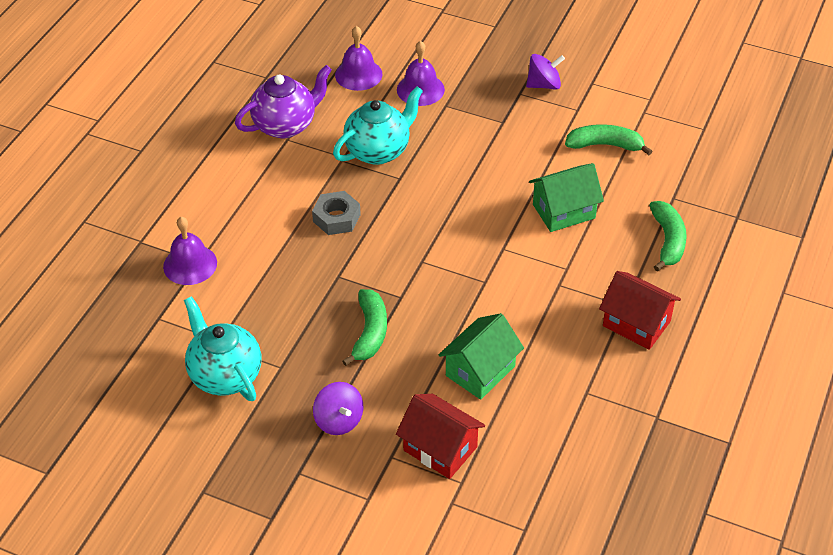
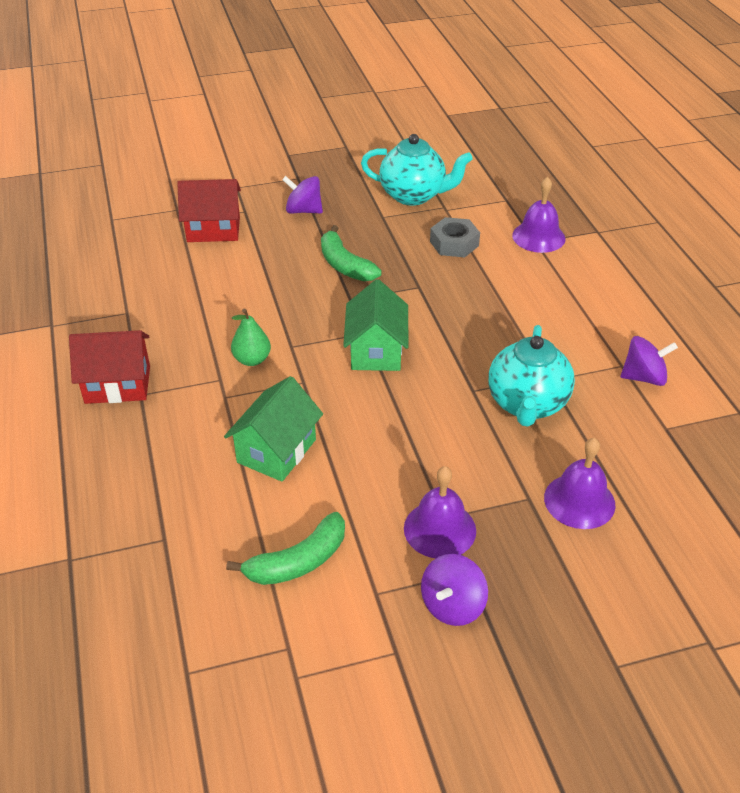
camera: 140 degrees right, 5 degrees down
purple teapot [235,65,332,138] -> purple spinning top [621,336,678,386]
grey nut [312,191,361,235] -> grey nut moved to [430,217,480,257]
purple bell [335,26,383,91] -> purple bell moved to [404,466,476,558]
green house [439,313,524,400] -> green house moved to [343,279,408,371]
green banana [649,201,687,272] -> none
none -> green pear [231,309,271,366]

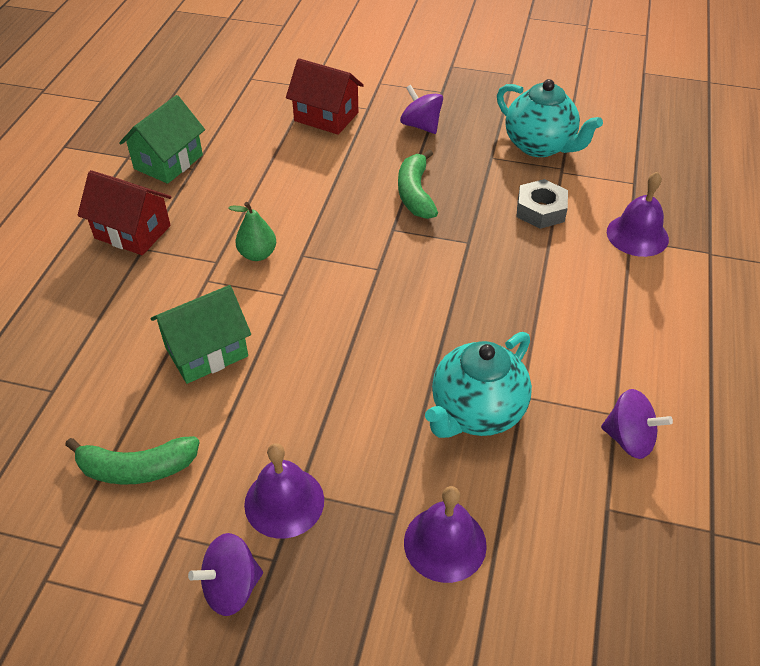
camera: 30 degrees right, 5 degrees up
green house [343,279,408,371] -> green house moved to [119,95,205,184]

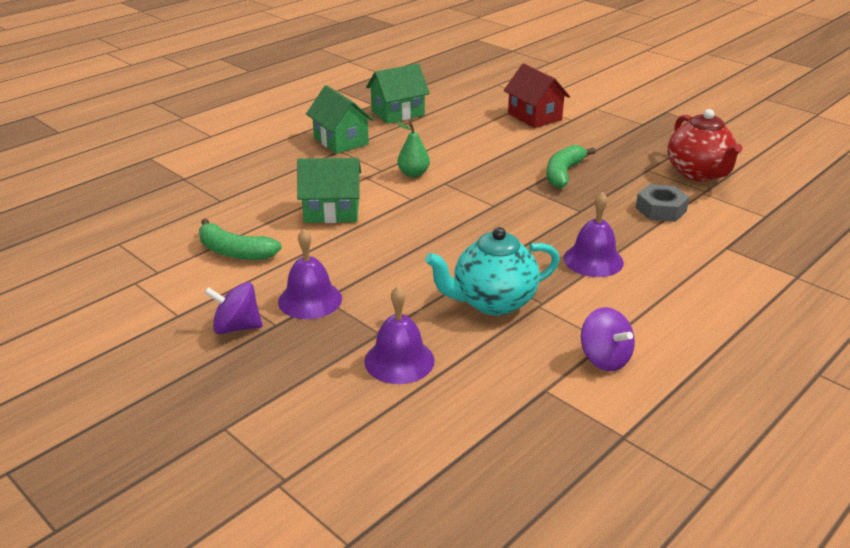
camera: 30 degrees right, 15 degrees down
red house [78,170,171,255] -> green house [306,85,374,154]
purple spinning top [400,85,443,134] -> none
turquoise teapot [497,79,603,157] -> red teapot [667,109,743,181]
purple bell [607,172,669,257] -> purple bell moved to [563,192,624,277]

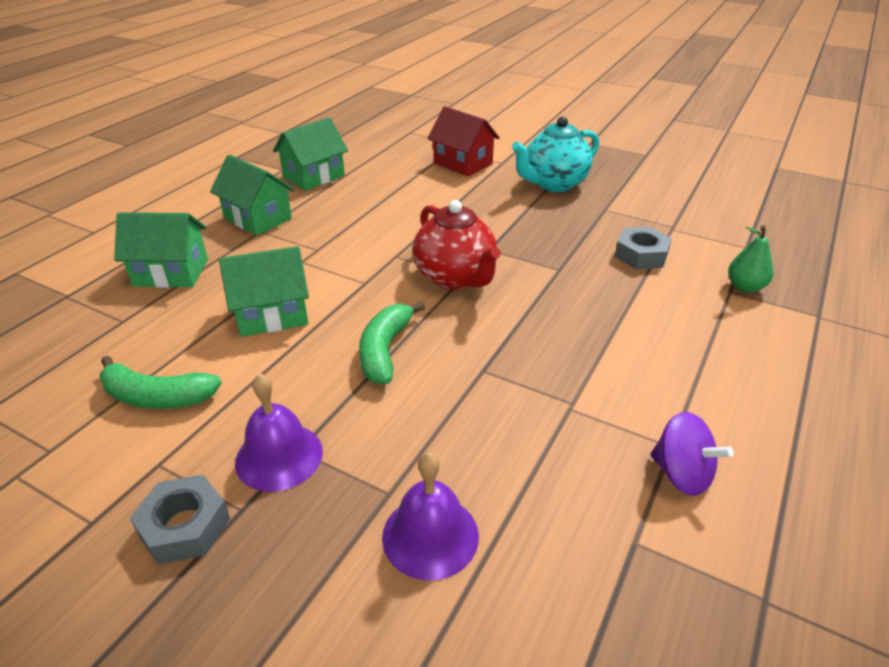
camera: 15 degrees left, 5 degrees up
purple spinning top [204,282,263,334] -> grey nut [130,475,230,565]
green pear [395,122,430,178] -> green pear moved to [728,225,773,293]
turquoise teapot [425,227,560,316] -> turquoise teapot moved to [512,117,599,192]
green banana [546,145,596,188] -> green banana moved to [359,301,425,384]
purple bell [563,192,624,277] -> none
red teapot [667,109,743,181] -> red teapot moved to [413,200,501,290]
none -> green house [114,212,208,288]

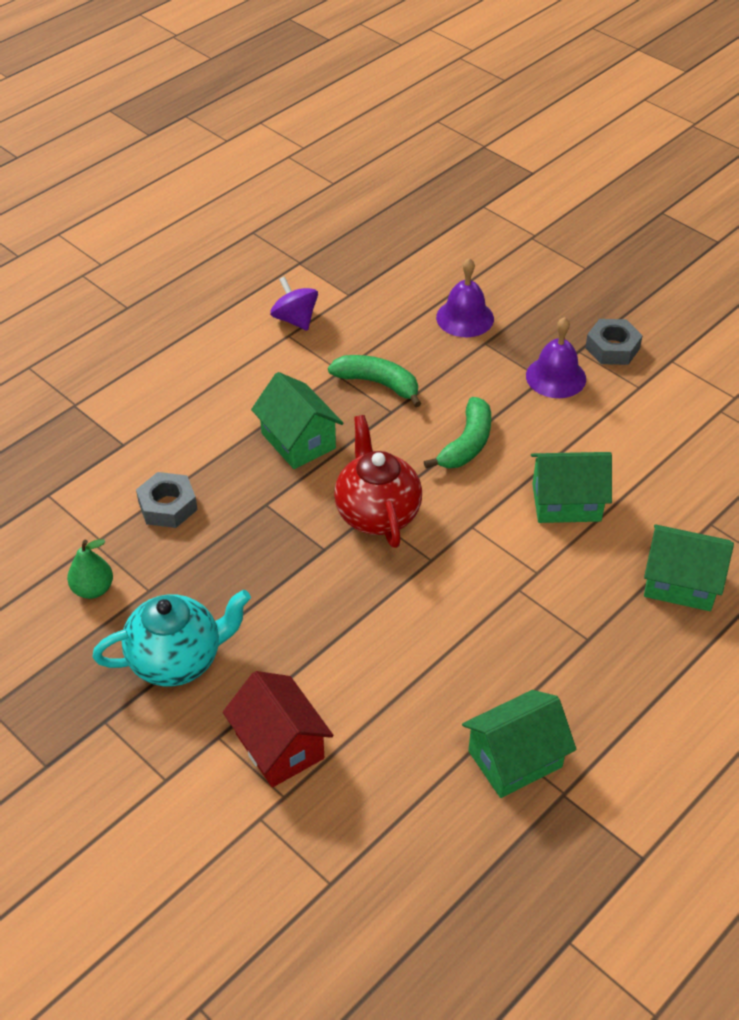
camera: 165 degrees left, 10 degrees up
green banana [99,356,222,409] -> green banana moved to [328,355,421,407]
green house [210,154,295,236] -> green house moved to [251,372,343,469]
green pear [728,225,773,293] -> green pear moved to [67,539,113,599]

